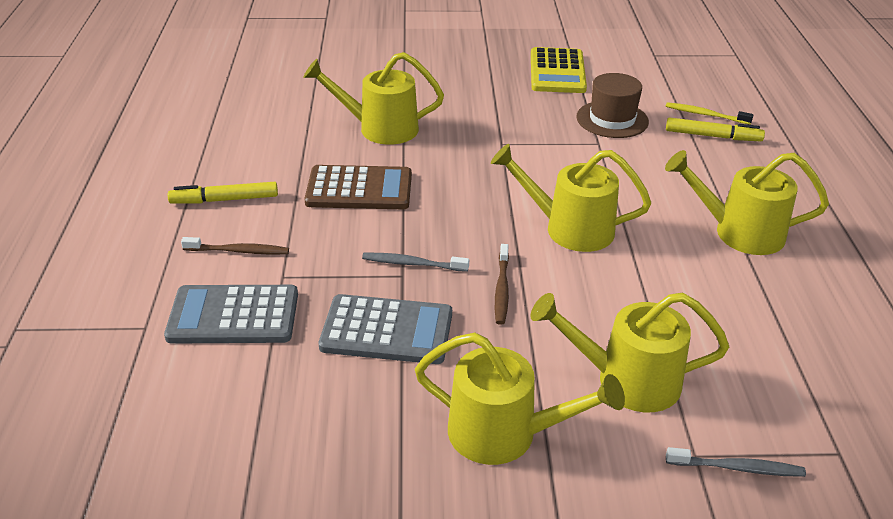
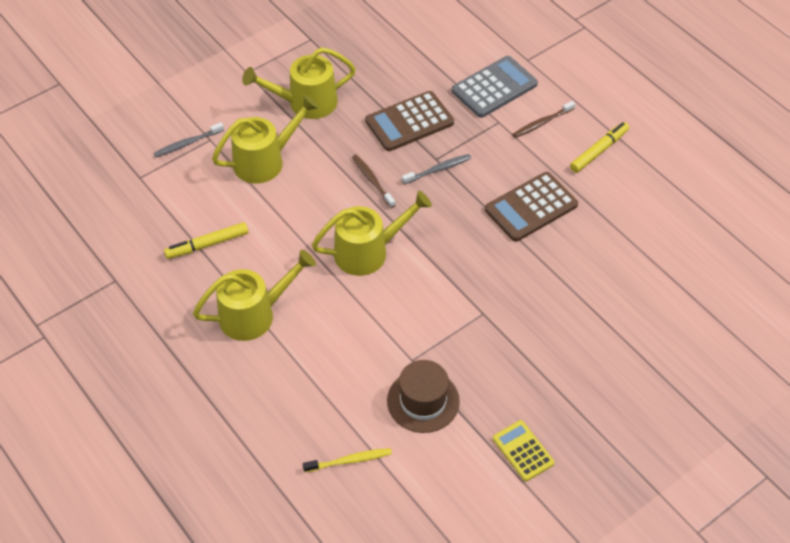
camera: 145 degrees right, 15 degrees up
yellow watering can [303,52,444,145] -> none
grey calculator [319,294,452,364] -> brown calculator [365,91,454,151]
yellow calculator [531,47,587,93] -> yellow calculator [493,420,555,481], size x0.62
yellow marker [666,117,765,141] -> yellow marker moved to [164,222,249,259]

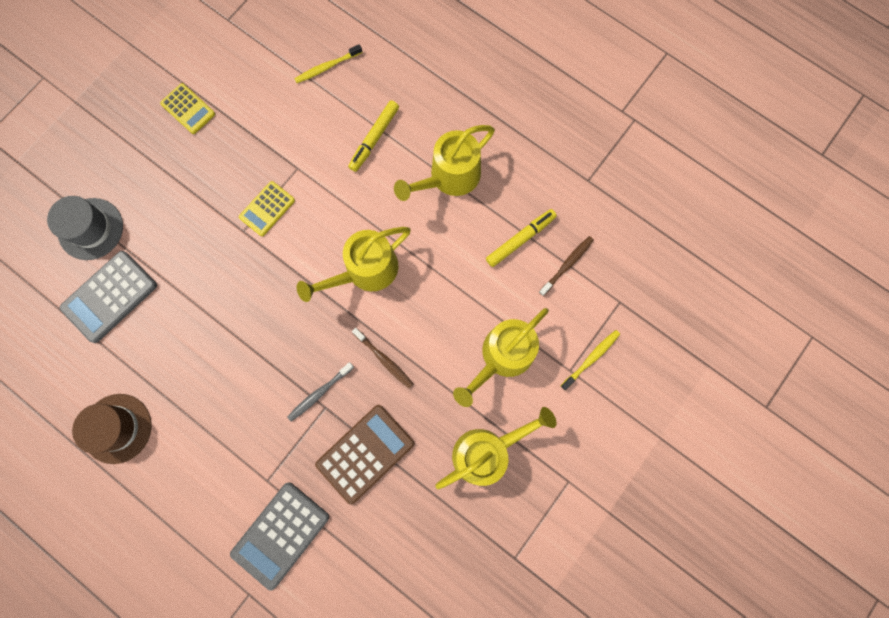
camera: 165 degrees right, 25 degrees up
grey toothbrush [153,122,224,157] -> yellow toothbrush [561,330,620,390]
brown hat [387,360,460,433] -> brown hat moved to [72,394,152,464]
brown calculator [485,172,578,242] -> none
brown toothbrush [513,101,576,138] -> brown toothbrush moved to [539,236,594,296]
yellow marker [570,122,629,173] -> yellow marker moved to [348,100,399,172]
none -> grey hat [47,196,123,260]
none -> grey calculator [59,251,157,343]
none -> yellow calculator [239,181,295,236]

